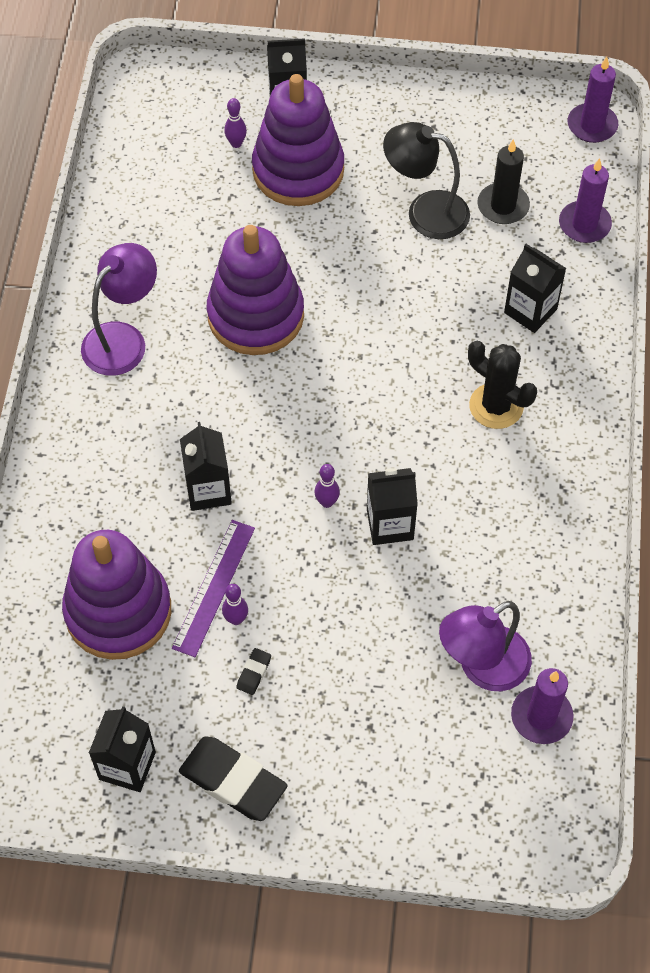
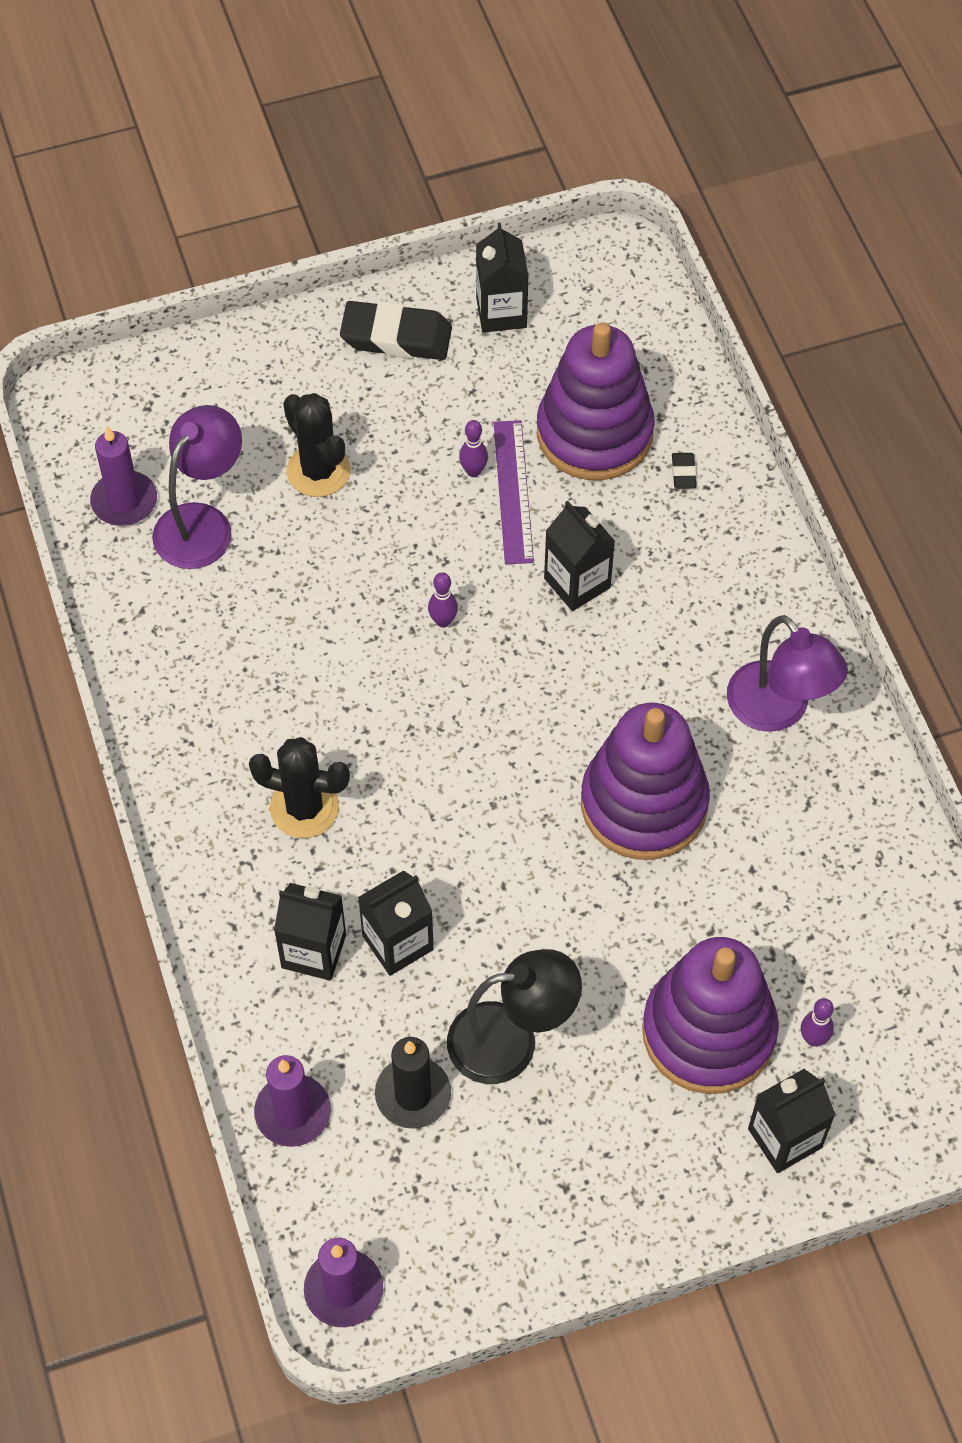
camera: 155 degrees right, 0 degrees up
purple lamp [81,243,157,376] -> purple lamp turned 45 degrees counterclockwise [727,615,848,732]
black eraser [236,648,271,695] -> black eraser moved to [672,453,696,489]
black carton [367,468,418,545] -> black carton moved to [358,870,434,976]
none -> black cactus [283,393,351,497]

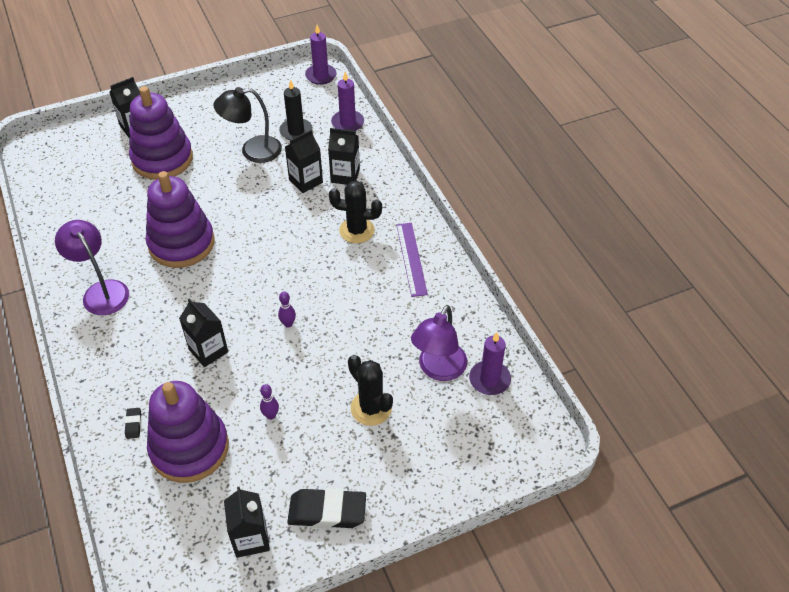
camera: 175 degrees right, 10 degrees down
purple ruler [494,420,534,564] -> purple ruler moved to [397,223,428,297]
purple bowling pin [801,998,834,1046] -> none

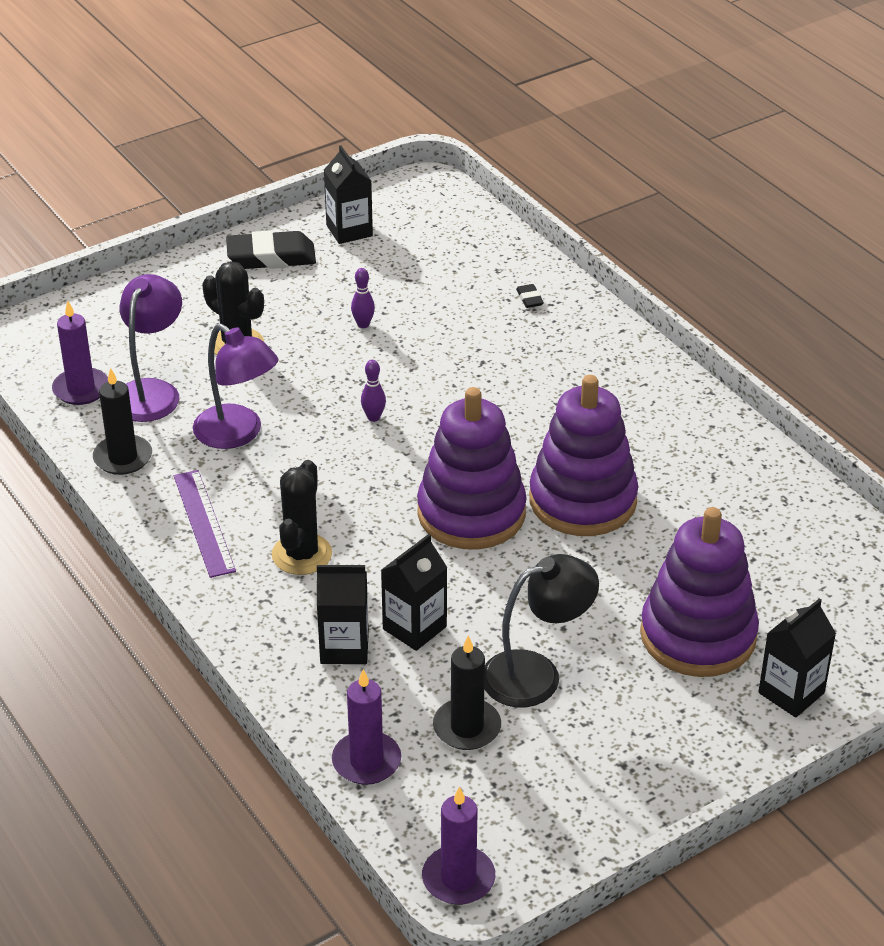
camera: 170 degrees right, 10 degrees down
purple lamp [55,220,129,315] -> purple lamp moved to [193,324,278,449]
purple stacking toy [147,381,229,483] -> purple stacking toy moved to [417,387,527,550]
black carton [179,298,228,367] -> none
black cactus [329,181,382,243] -> black cactus turned 75 degrees counterclockwise [272,460,332,575]
none -> black candle [93,368,152,475]

